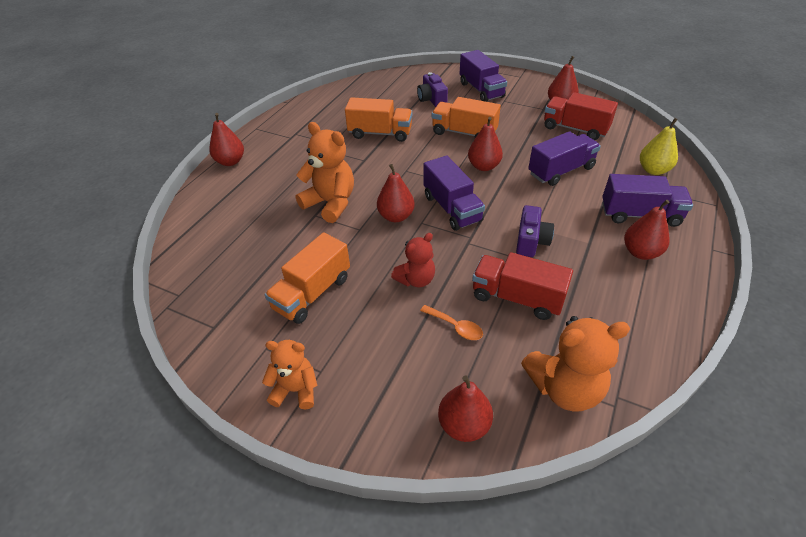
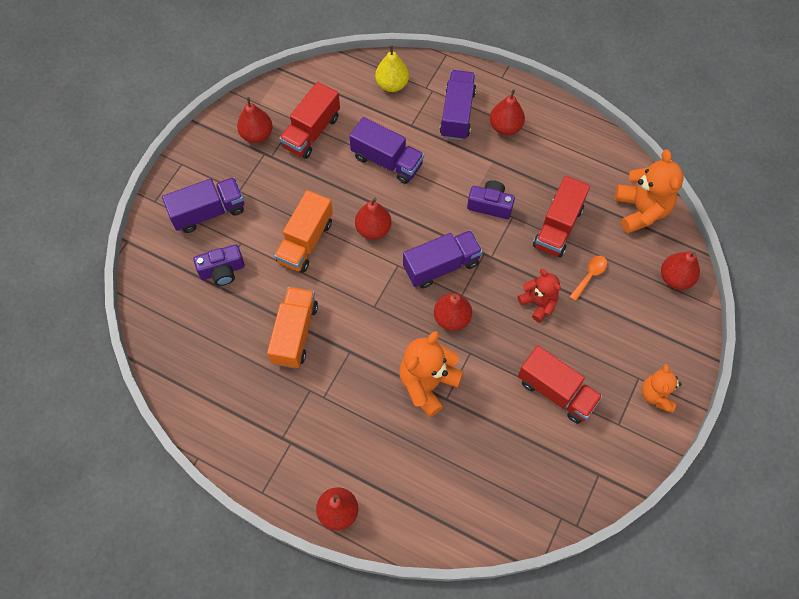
camera: 90 degrees left, 20 degrees up
orange truck [265,232,350,324] -> red truck [518,346,603,424]
purple truck [528,131,601,186] -> purple truck turned 150 degrees clockwise [349,117,424,184]

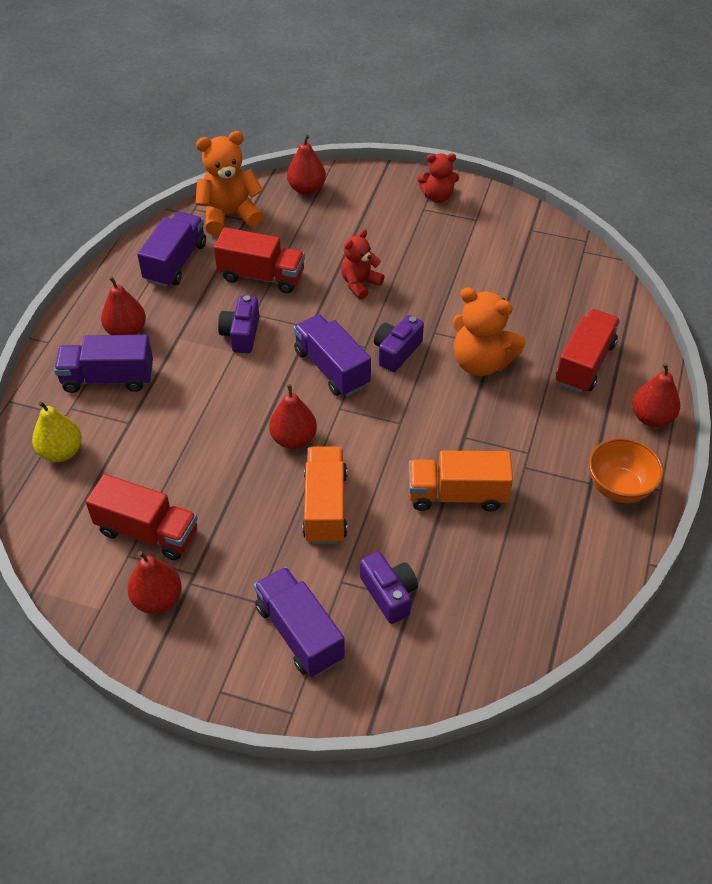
camera: 100 degrees left, 15 degrees down
orange truck [274,190,333,273] -> orange truck turned 105 degrees counterclockwise [302,446,347,544]
purple truck [349,117,424,184] -> purple truck moved to [137,212,206,287]
red pear [434,293,472,331] -> purple camera [374,315,424,372]
red truck [518,346,603,424] -> red truck moved to [556,309,620,393]
orange spoon [569,256,607,301] -> none
orange teddy bear [642,364,682,413] -> red teddy bear [417,153,459,203]
none -> orange bowl [589,438,664,503]

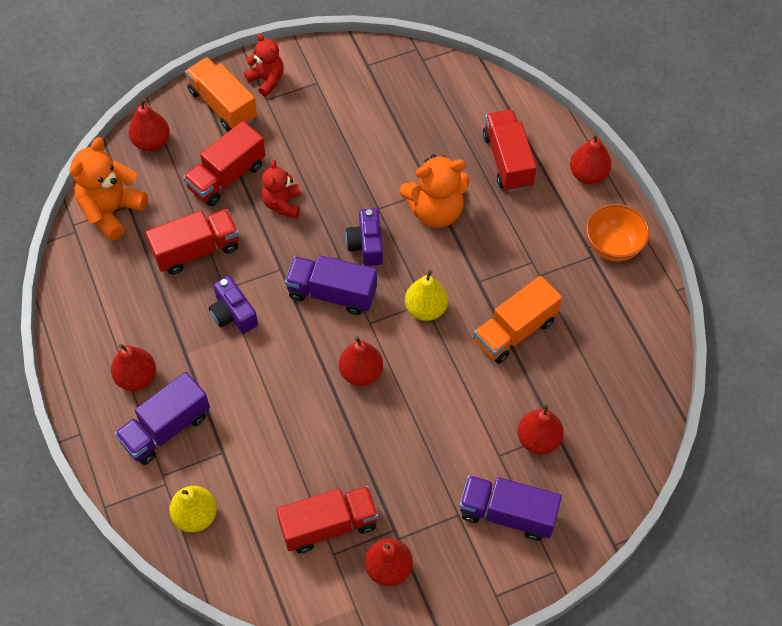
camera: 40 degrees left, 10 degrees up
purple truck [137,212,206,287] -> none
orange truck [302,446,347,544] -> orange truck moved to [185,57,257,131]
purple camera [360,551,418,624] -> red pear [517,404,564,454]
red teddy bear [417,153,459,203] -> red teddy bear turned 90 degrees counterclockwise [244,34,284,97]
none -> red truck [183,121,266,206]
none -> yellow pear [405,270,448,321]

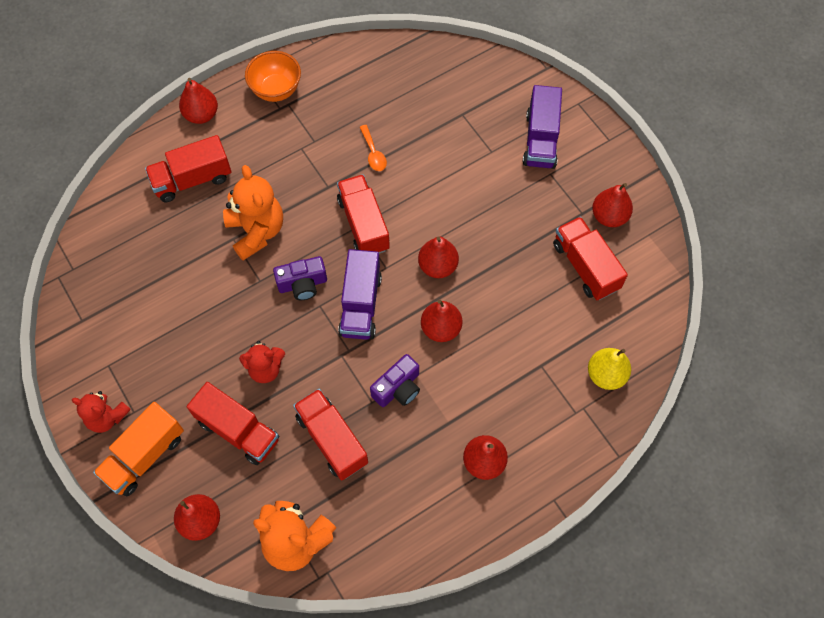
camera: 100 degrees left, 5 degrees up
purple truck [115,372,210,465] -> none
red teddy bear [244,34,284,97] -> red teddy bear turned 105 degrees counterclockwise [72,391,131,433]
yellow pear [405,270,448,321] -> red truck [337,174,390,254]
orange truck [474,276,562,364] -> orange spoon [360,125,387,171]
red pear [517,404,564,454] -> red pear moved to [421,300,462,342]

